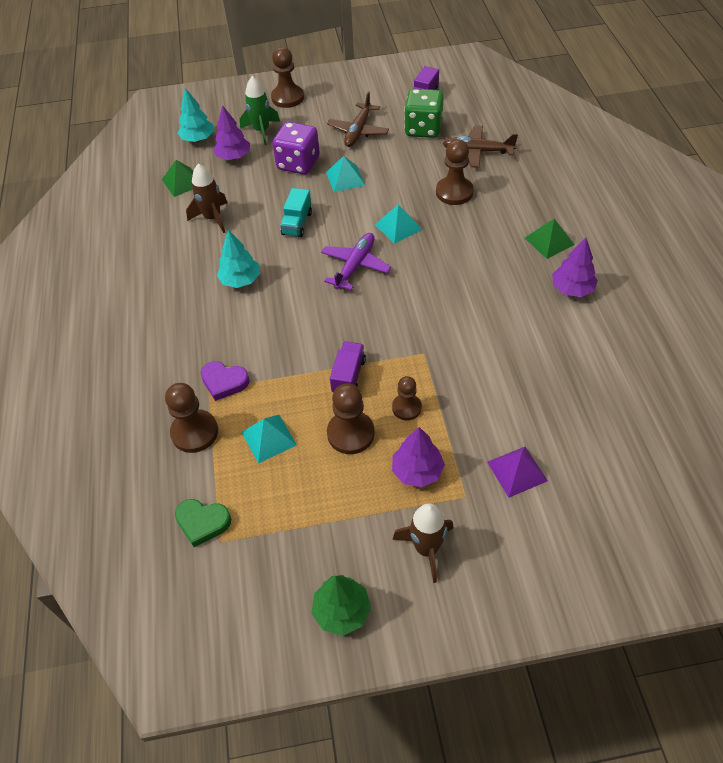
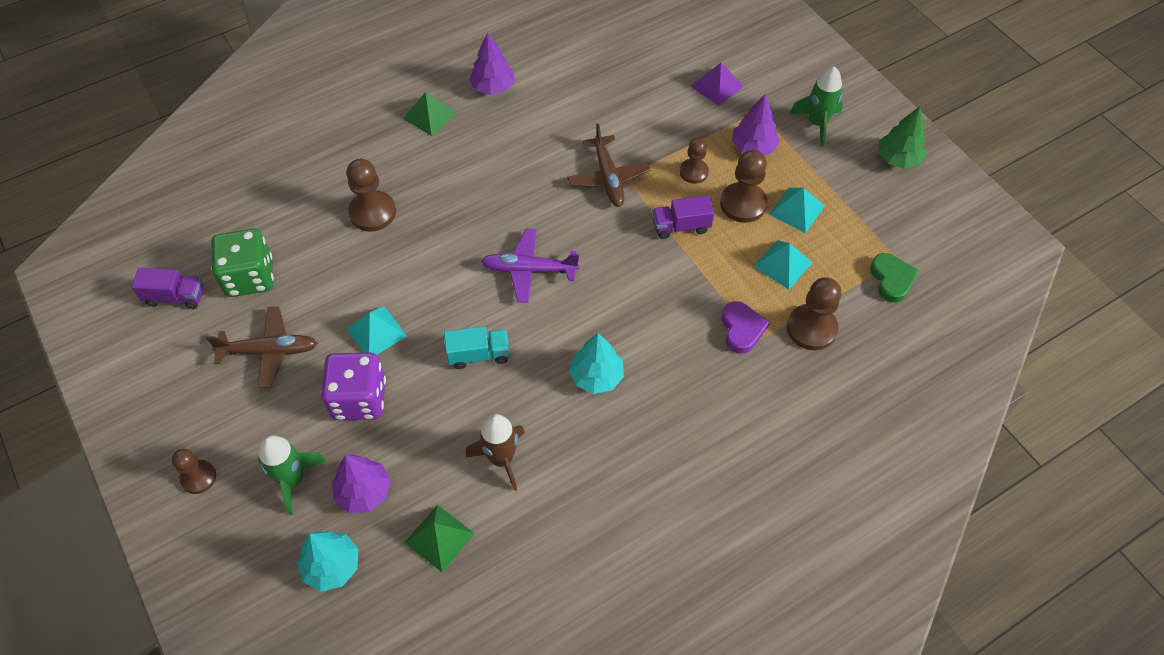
camera: 115 degrees left, 5 degrees up
brown pawn [271,47,304,108] -> brown pawn [172,449,216,494], size x0.64
turquoise pyramid [375,204,423,244] -> turquoise pyramid moved to [769,188,825,233]
brown rocket [392,503,453,583] -> green rocket [790,66,843,146]
brown plane [443,125,518,168] -> brown plane moved to [567,124,650,207]

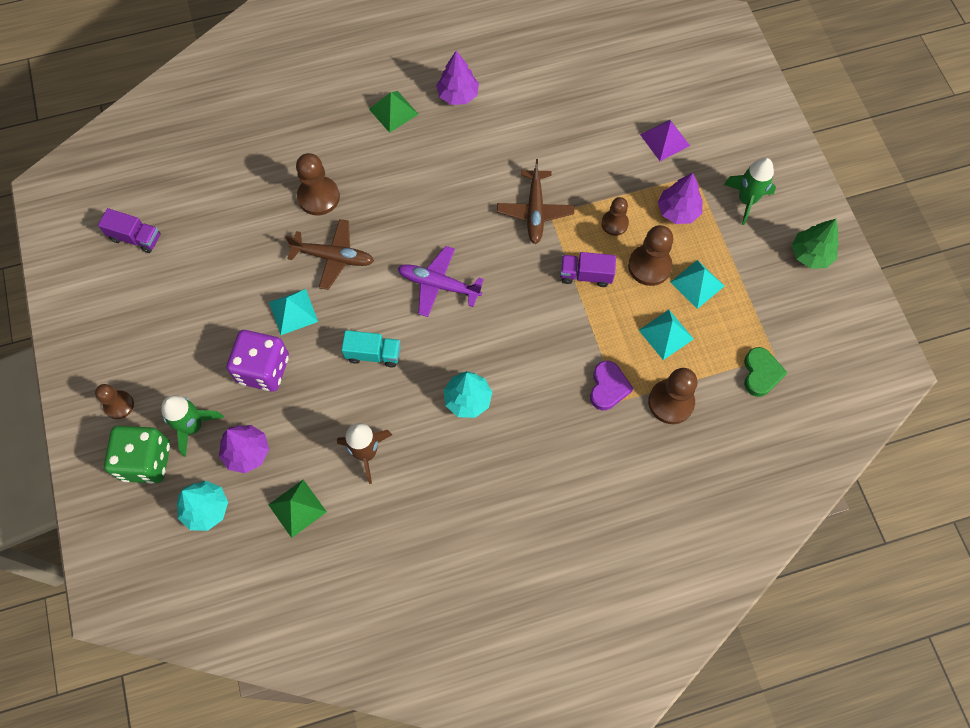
camera: 15 degrees right, 10 degrees up
brown plane [206,307,317,388] -> brown plane moved to [285,219,374,290]
green dice [211,228,274,297] -> green dice moved to [104,426,170,484]

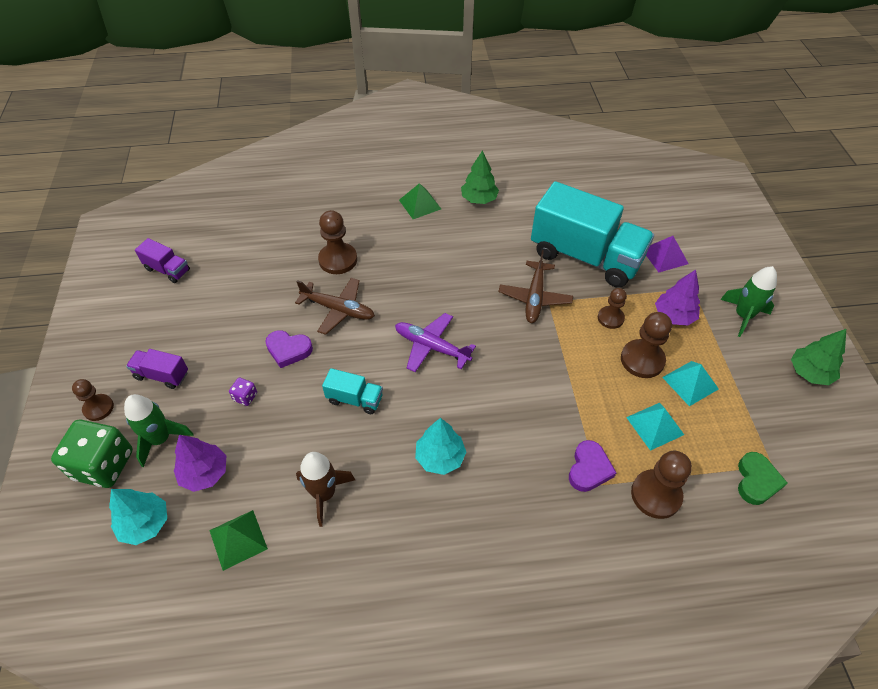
camera: 10 degrees right, 15 degrees down
purple dice [227,330,289,392] -> purple dice [229,378,257,406], size x0.43
turquoise pyramid [269,289,318,335] -> purple heart [265,330,313,368]
purple tree [436,50,479,105] -> green tree [461,150,499,204]
purple truck [560,252,616,287] -> purple truck moved to [126,349,188,389]
none -> turquoise truck [531,181,654,288]

